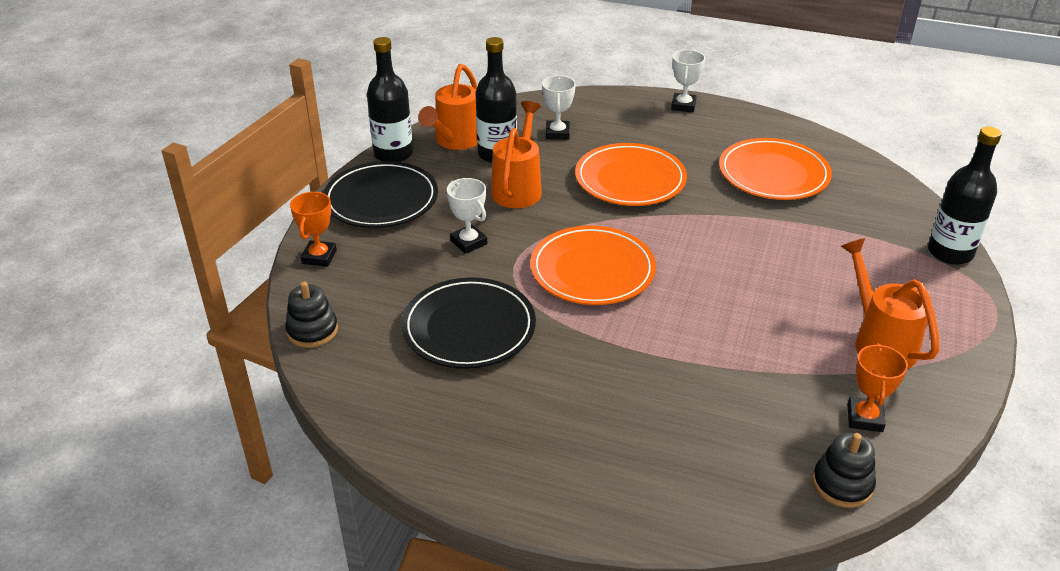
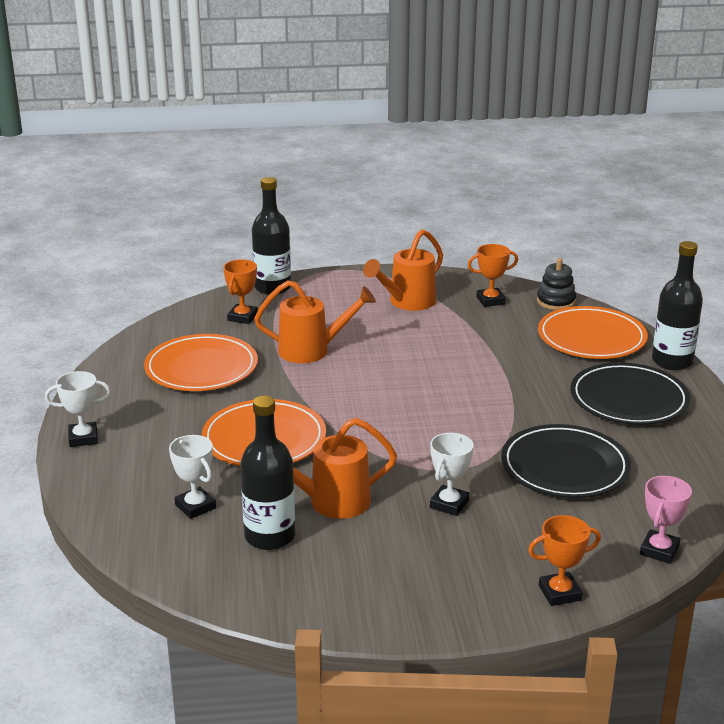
camera: 115 degrees left, 10 degrees down
black stacking toy [285,282,338,348] -> pink trophy [640,476,692,564]
black plate [323,161,438,228] -> black plate moved to [570,362,690,425]
black bottle [367,37,413,162] -> black bottle moved to [652,241,703,370]
orange watering can [418,64,477,150] -> orange watering can moved to [254,280,376,363]
orange plate [530,226,656,305] -> orange plate moved to [538,306,648,359]
white trophy [542,75,576,140] -> white trophy turned 75 degrees clockwise [169,435,216,519]
none -> orange trophy [223,259,258,324]

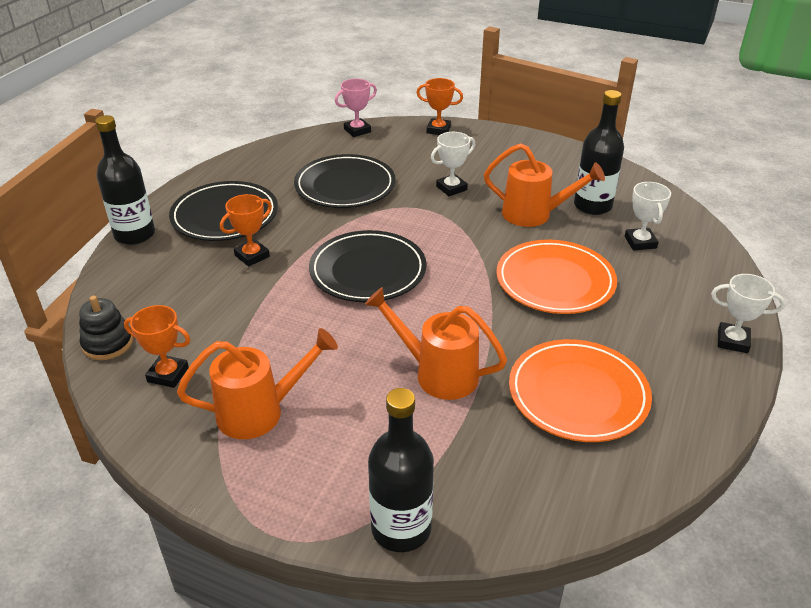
camera: 150 degrees left, 10 degrees up
orange trophy [223,259,258,324] -> orange trophy moved to [220,194,272,267]
orange plate [538,306,648,359] -> none
none -> black plate [309,230,427,302]

